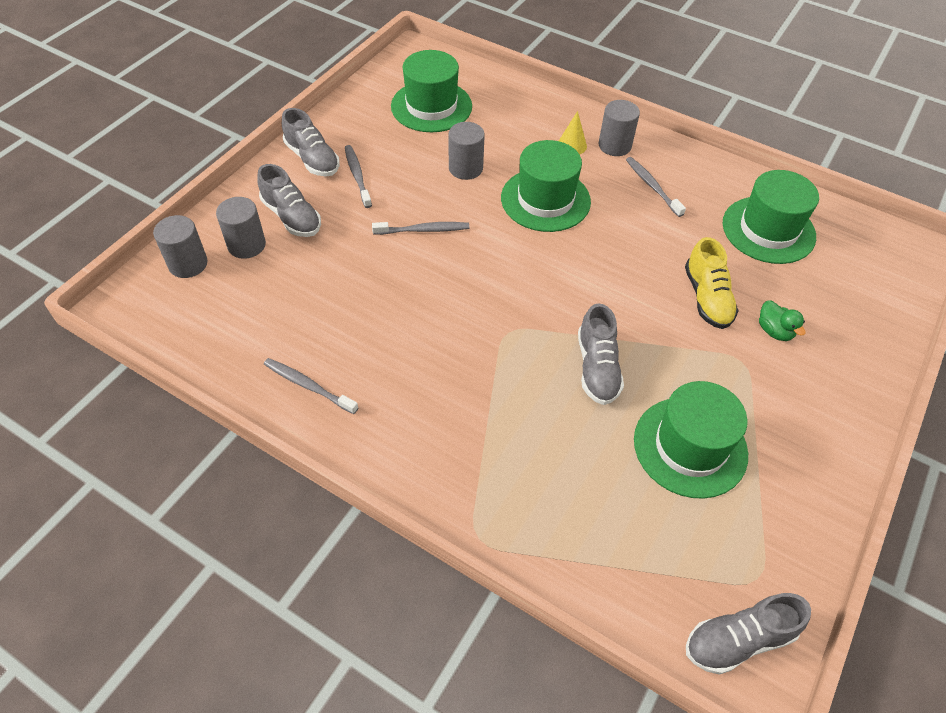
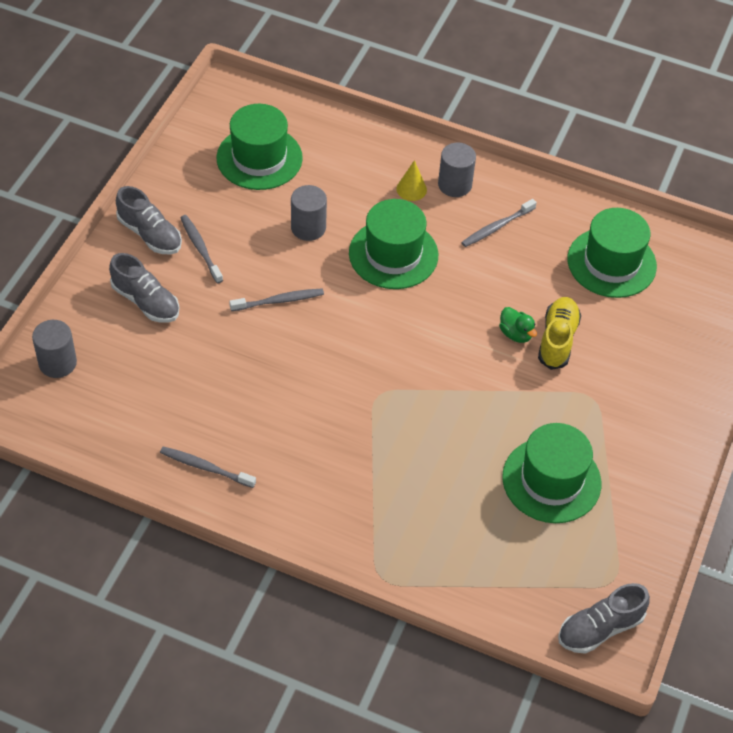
camera: 10 degrees left, 0 degrees up
grey cylinder [216,197,266,259] -> none
grey shoe [578,303,624,405] -> none
grey toothbrush [626,157,686,217] -> grey toothbrush turned 90 degrees counterclockwise [461,199,537,247]
yellow shoe [685,237,739,329] -> yellow shoe turned 150 degrees counterclockwise [538,297,581,370]
green duck [759,300,806,341] -> green duck moved to [499,307,537,343]

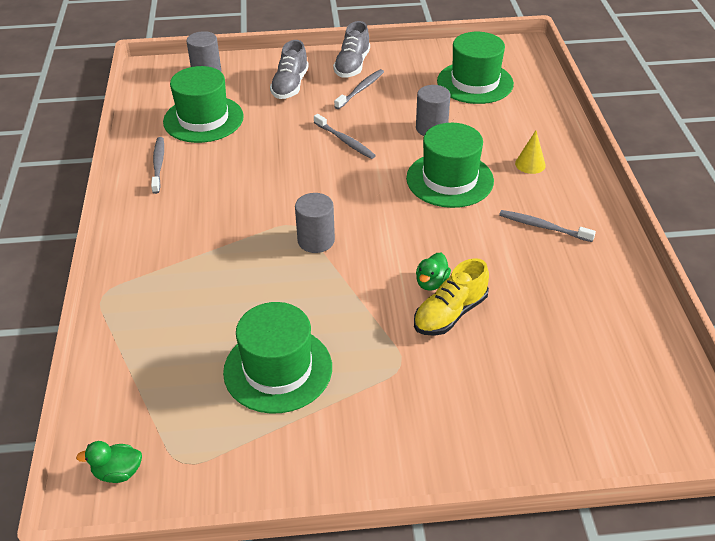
camera: 65 degrees right, 10 degrees down
grey cylinder [438,143,476,197] -> grey cylinder moved to [295,193,335,253]
yellow shoe [538,297,581,370] -> yellow shoe turned 150 degrees clockwise [414,258,489,336]
grey shoe [558,583,650,654] -> green duck [76,441,142,483]
green hat [567,208,657,298] -> green hat moved to [163,66,244,143]

